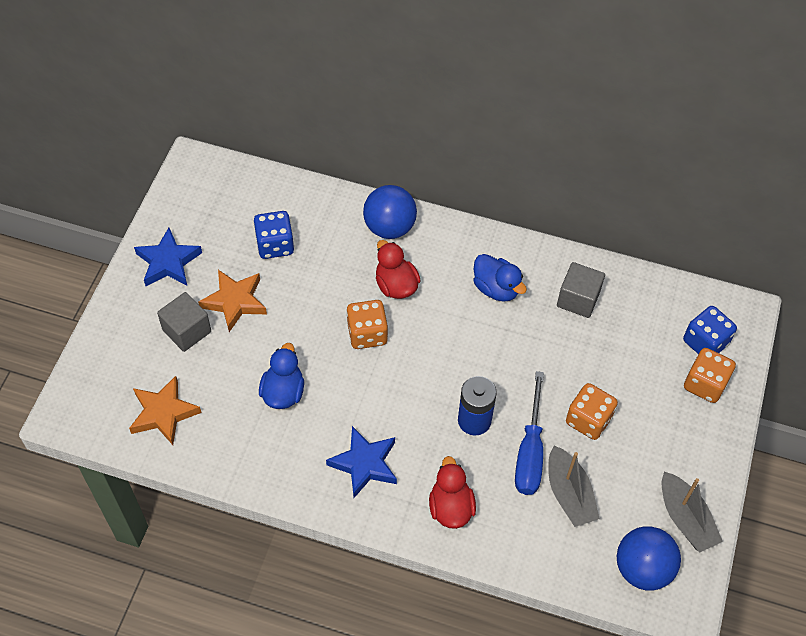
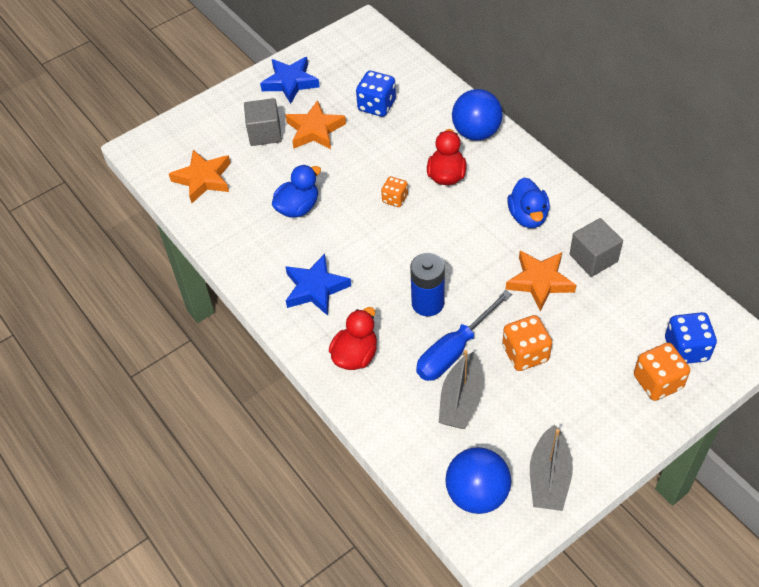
camera: 40 degrees right, 5 degrees down
orange dice [346,300,388,349] -> orange dice [381,176,408,207], size x0.63
none -> orange star [505,251,576,311]

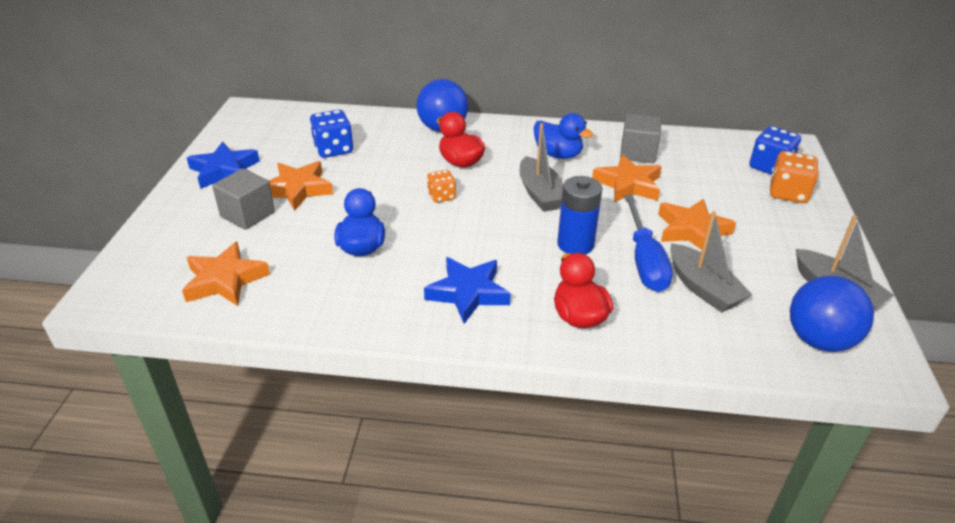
camera: 50 degrees left, 15 degrees down
orange dice [502,315,552,371] -> orange star [658,199,736,250]
none -> grey boat [519,123,563,212]

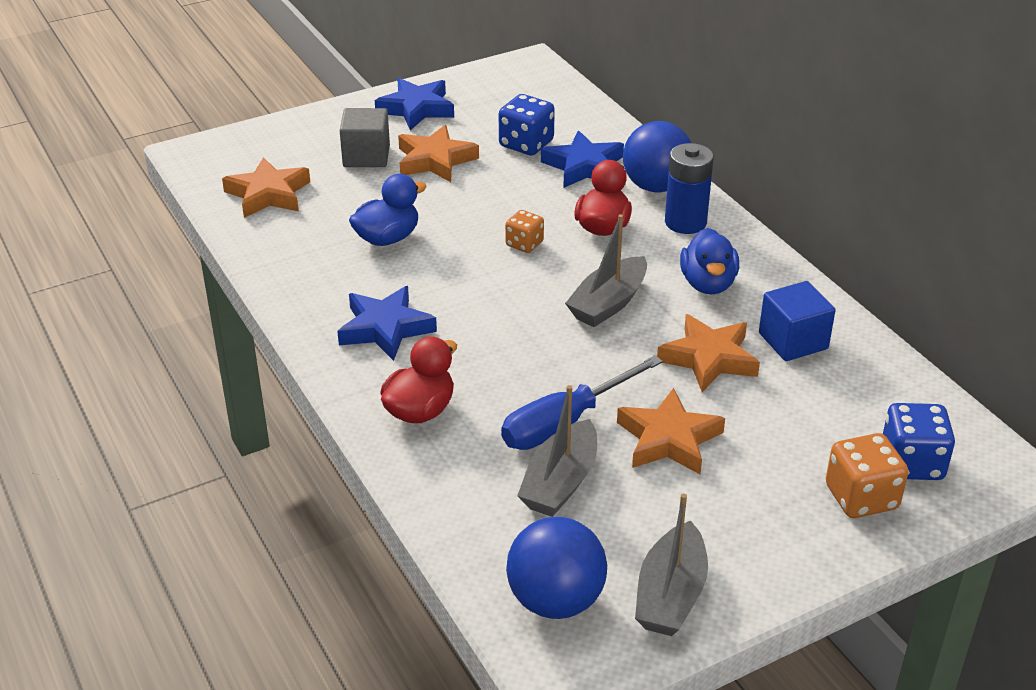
camera: 55 degrees right, 0 degrees up
blue battery [557,176,602,255] -> blue battery moved to [665,143,714,234]
grey cube [620,114,661,163] -> blue cube [759,281,836,361]
none -> blue star [541,131,624,188]

